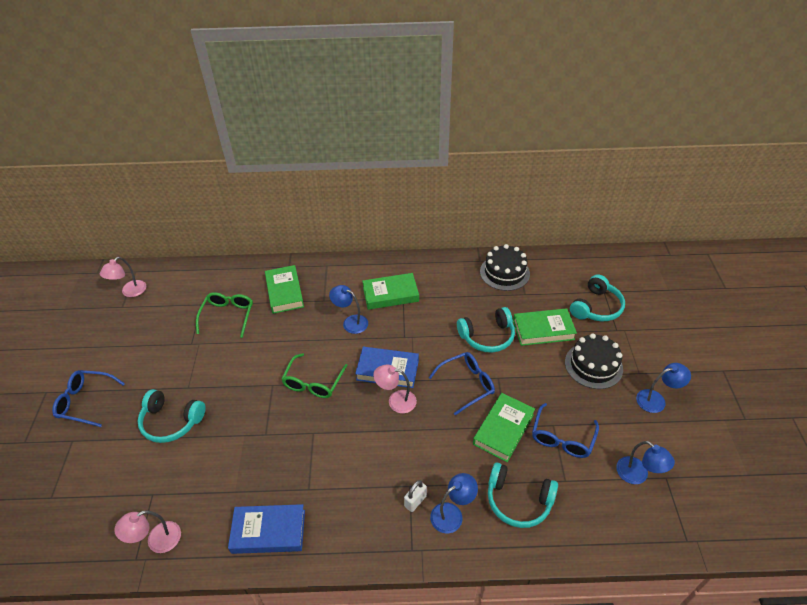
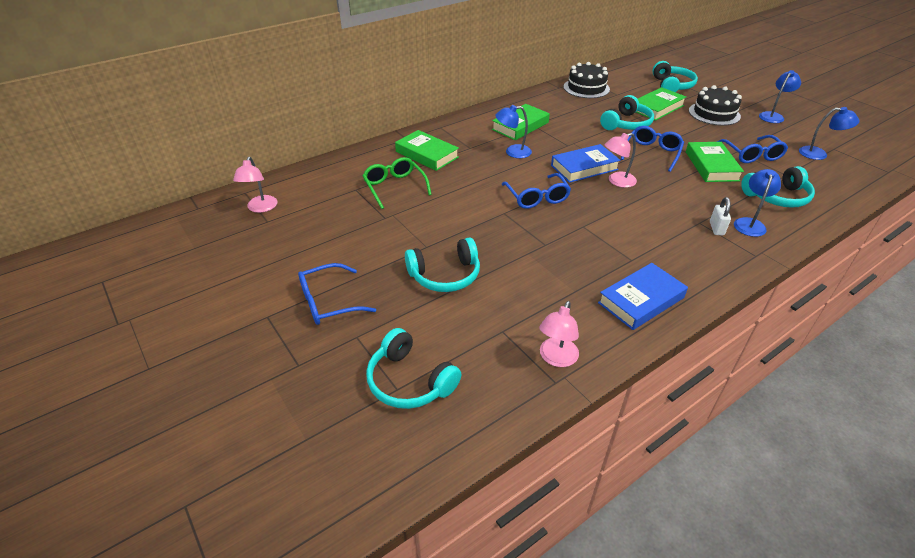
camera: 35 degrees left, 5 degrees down
green glasses [281,353,348,398] -> blue glasses [501,173,571,209]
none -> turquoise headphones [366,328,462,409]

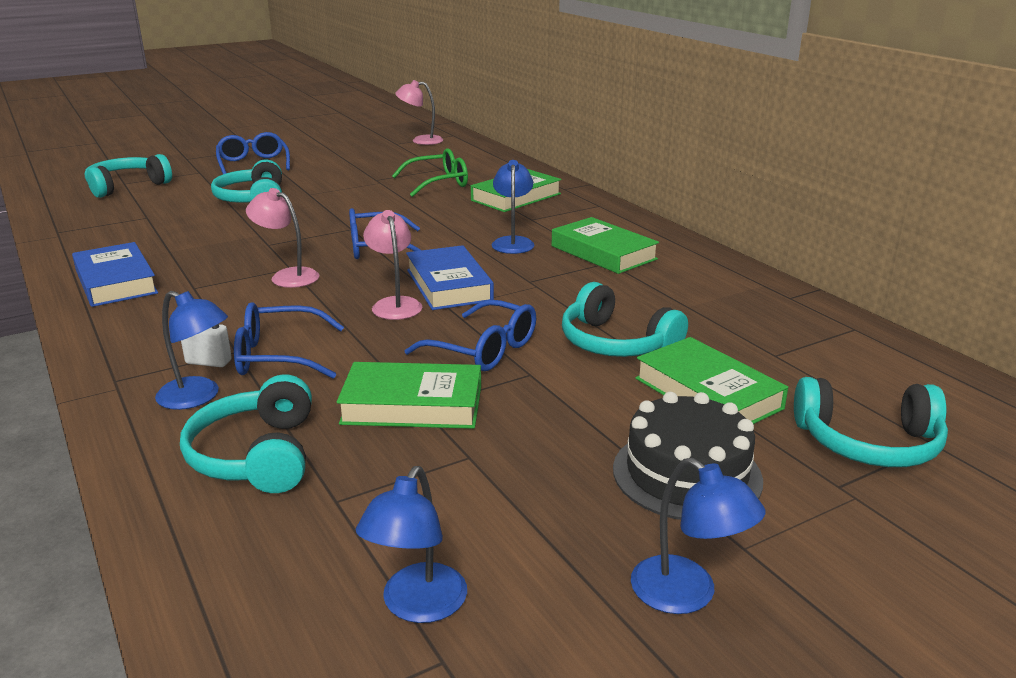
camera: 95 degrees right, 15 degrees down
pink lamp [539,301,579,367] -> pink lamp moved to [246,188,319,288]
black cake [564,62,610,98] -> none
blue glasses [717,135,788,163] -> blue glasses moved to [234,302,344,379]

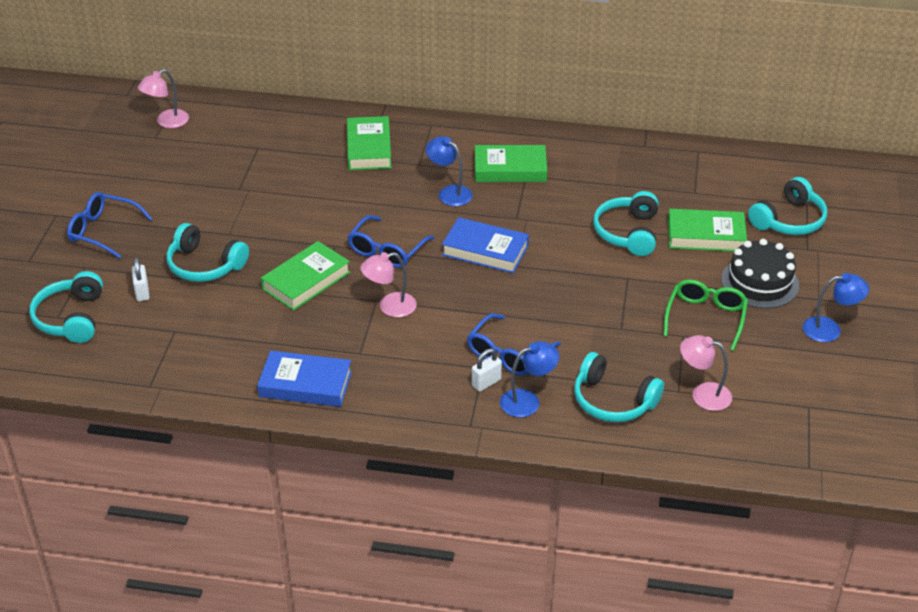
camera: 50 degrees left, 15 degrees up
green book [337,362,481,429] -> green book moved to [261,241,350,311]
blue lamp [356,466,467,623] -> none
pink lamp [363,210,422,320] -> pink lamp moved to [680,335,732,411]
green glasses [392,148,468,197] -> green glasses moved to [663,279,748,351]
blue glasses [405,299,536,371] -> none
turquoise headphones [562,282,688,357] -> turquoise headphones turned 105 degrees clockwise [593,191,658,256]
none -> white padlock [132,258,149,301]

